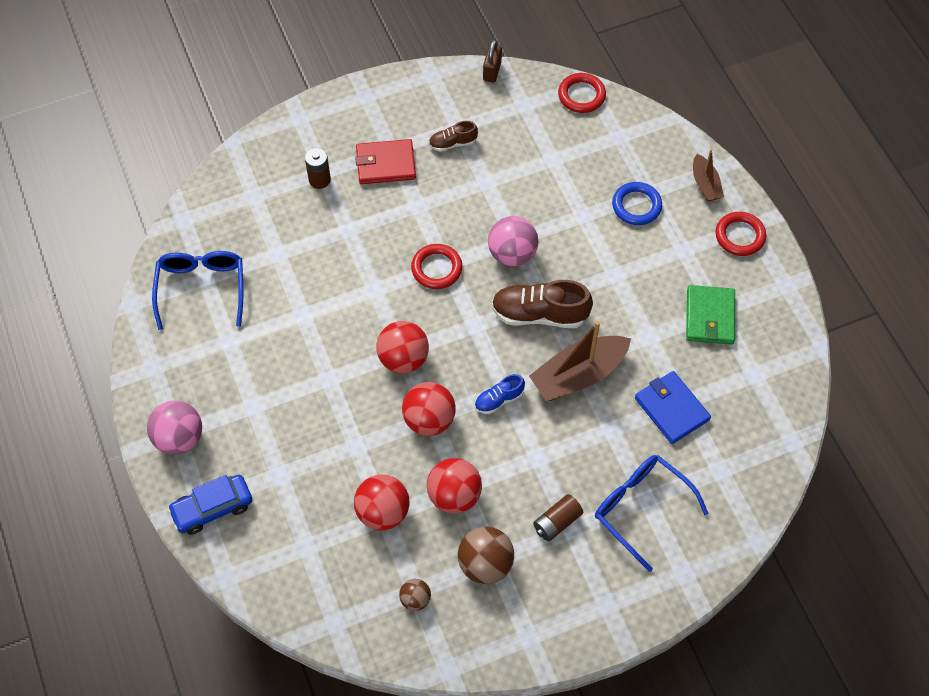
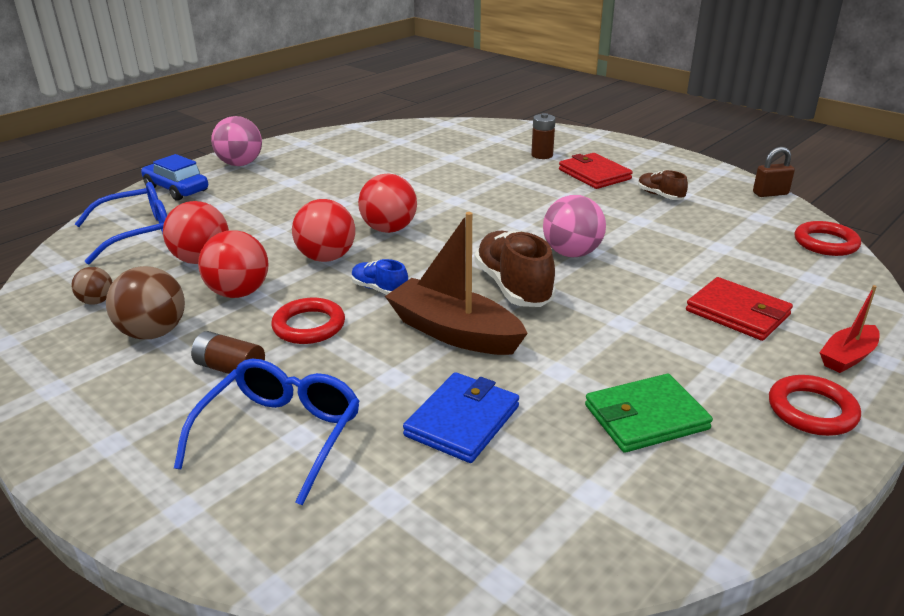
camera: 65 degrees right, 30 degrees down
blue glasses [152,251,243,330] -> blue glasses moved to [75,182,167,264]
red ring [411,244,463,289] -> red ring moved to [271,298,345,344]
blue ring [612,182,662,225] -> red wallet [686,277,793,341]
brown boat [693,149,724,201] -> red boat [819,285,880,373]

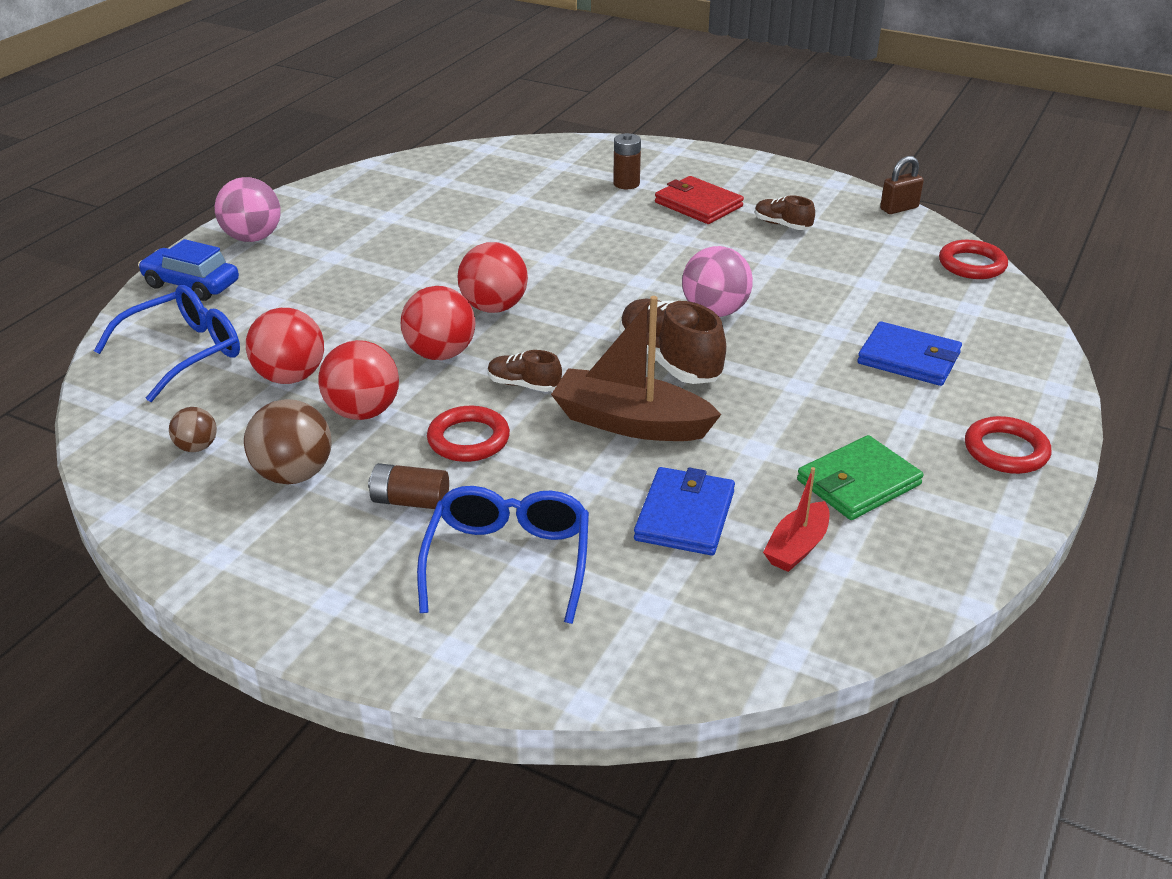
camera: 15 degrees left, 5 degrees up
blue shoe [351,259,408,295] -> brown shoe [488,350,562,392]
red wallet [686,277,793,341] -> blue wallet [857,321,962,386]
red boat [819,285,880,373] -> red boat moved to [763,467,830,572]

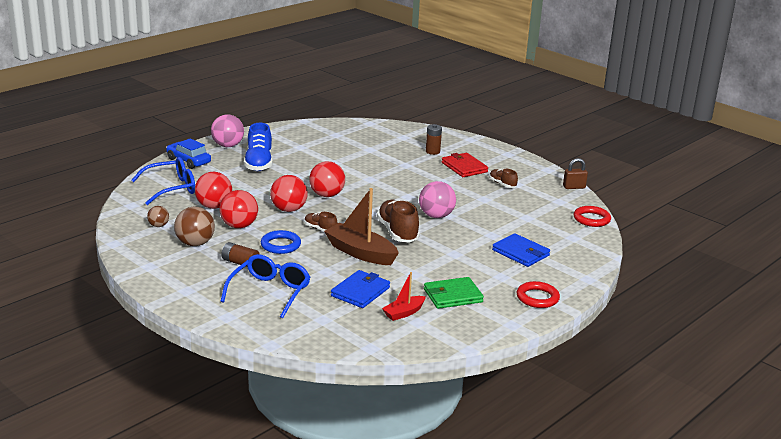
camera: 15 degrees right, 10 degrees down
red ring [427,406,510,462] -> blue ring [261,230,301,254]
none -> blue shoe [244,123,272,171]

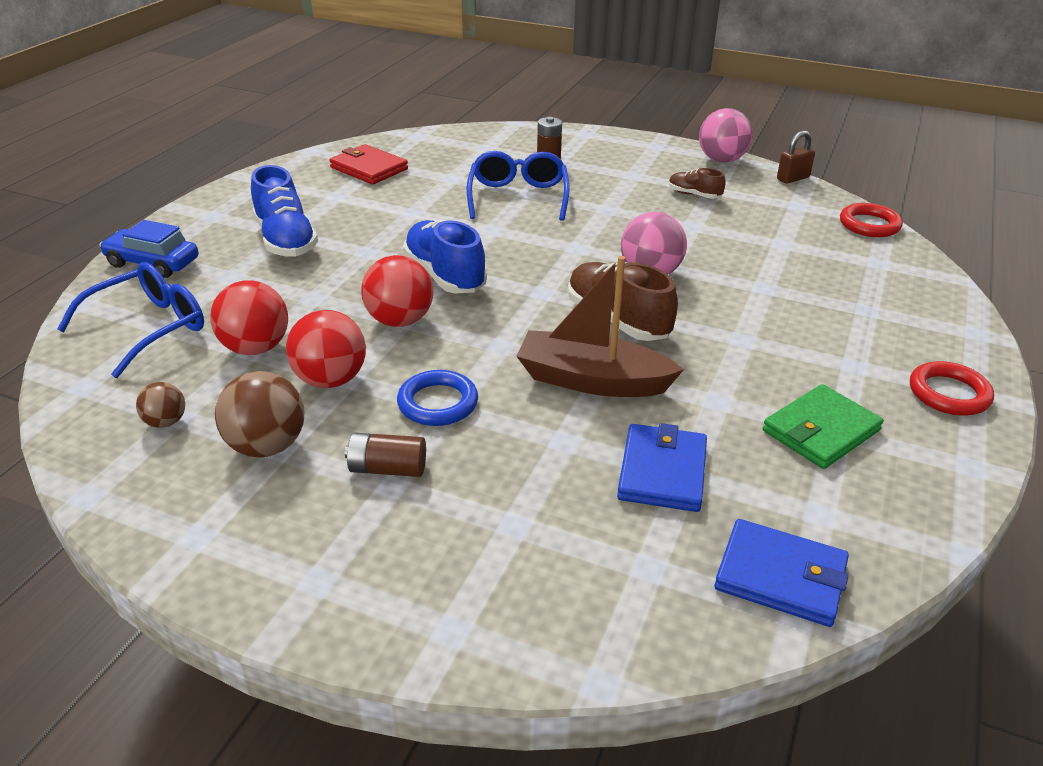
camera: 20 degrees left, 10 degrees up
pink ball [211,114,244,147] -> pink ball moved to [699,108,753,163]
blue glasses [220,254,310,318] -> blue glasses moved to [467,151,570,221]
brown shoe [304,212,337,231] -> none
red ball [309,161,345,197] -> blue shoe [403,220,487,293]
red boat [382,272,426,321] -> none
red wallet [442,153,488,177] -> red wallet moved to [329,144,408,184]
blue wallet [492,233,550,267] -> blue wallet moved to [714,519,849,627]

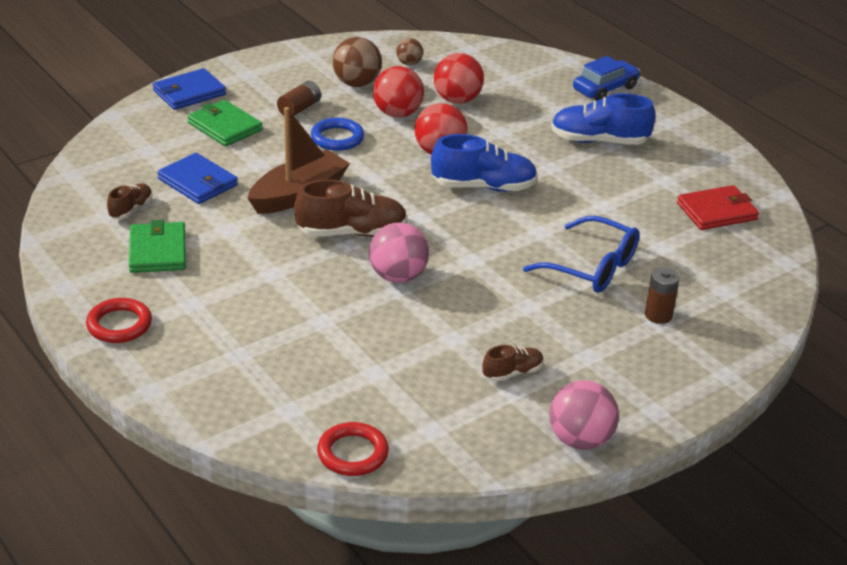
camera: 120 degrees right, 0 degrees up
blue glasses [57,262,204,378] -> none
blue wallet [714,519,849,627] -> blue wallet moved to [153,68,226,110]
brown padlock [777,131,815,184] -> none
none -> brown shoe [107,183,153,219]
none -> green wallet [187,100,263,146]

